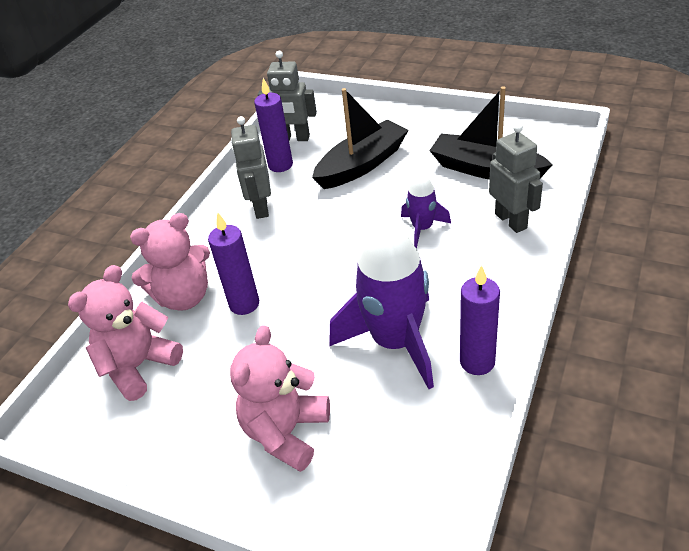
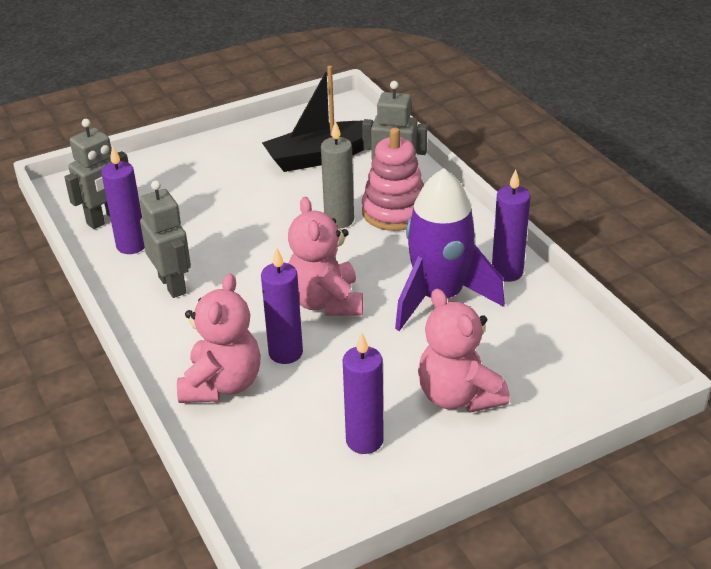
camera: 55 degrees left, 5 degrees down
pink teddy bear [68,265,183,401] -> pink teddy bear moved to [288,197,363,316]
grey robot [231,116,271,219] -> grey robot turned 150 degrees counterclockwise [140,180,191,298]
black boat [312,88,409,189] -> none
purple rocket [401,173,451,248] -> grey candle [321,120,354,228]
none -> purple candle [343,333,384,454]
none -> pink stacking toy [362,128,424,231]

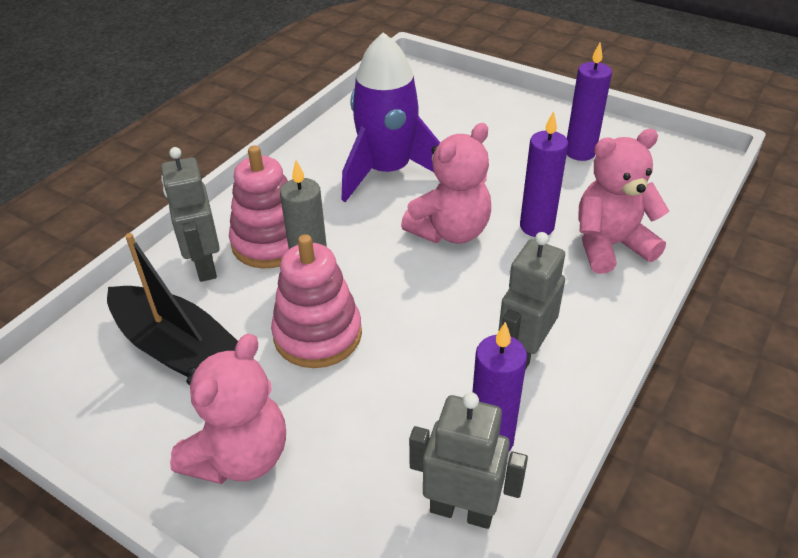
camera: 120 degrees left, 5 degrees up
pink teddy bear [418,289,510,413] -> pink teddy bear moved to [170,334,286,484]
purple candle [492,169,530,282] -> none
none -> pink stacking toy [271,234,362,368]

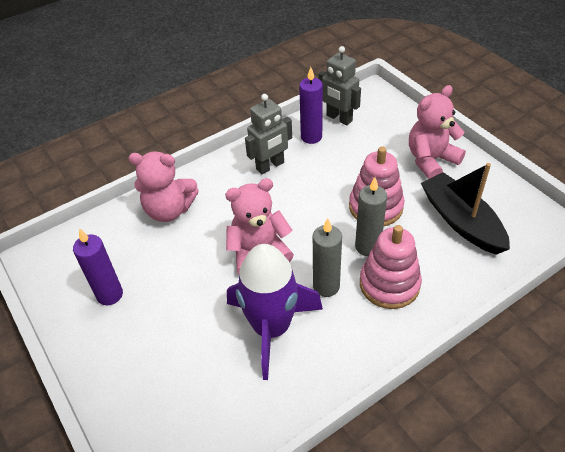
camera: 155 degrees left, 5 degrees up
grey robot [161,147,220,282] -> none
purple candle [520,111,568,237] -> none
none -> grey candle [313,218,342,297]

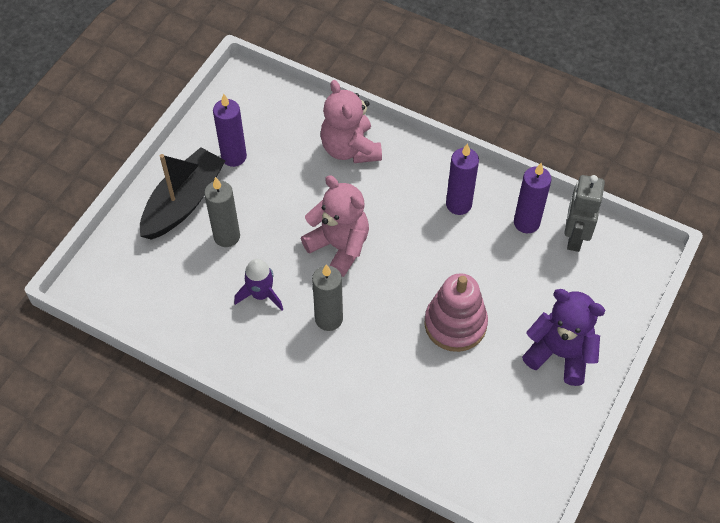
camera: 60 degrees right, 10 degrees up
purple rocket [227,244,323,380] -> purple rocket [234,259,283,311], size x0.51
grey robot [245,94,292,174] -> purple candle [446,143,479,215]
grey candle [355,177,387,256] -> grey candle moved to [204,177,240,247]
pink stacking toy [360,225,422,309] -> none
pink teddy bear [409,85,466,179] -> purple teddy bear [522,289,605,386]
black boat [421,163,510,255] -> black boat moved to [140,147,225,240]

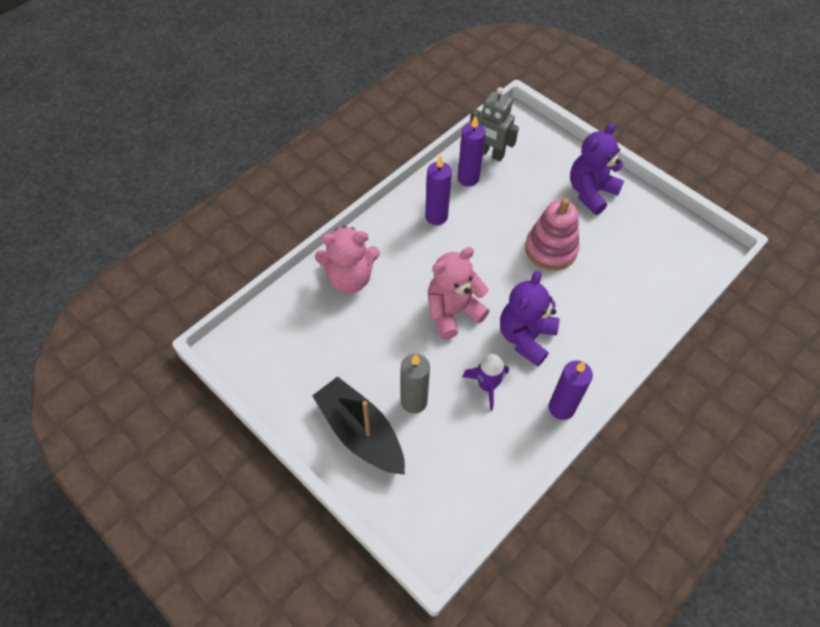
camera: 75 degrees left, 0 degrees up
purple candle [213,94,247,167] -> purple candle moved to [549,360,593,420]
grey candle [312,264,343,331] -> purple teddy bear [500,271,559,367]

